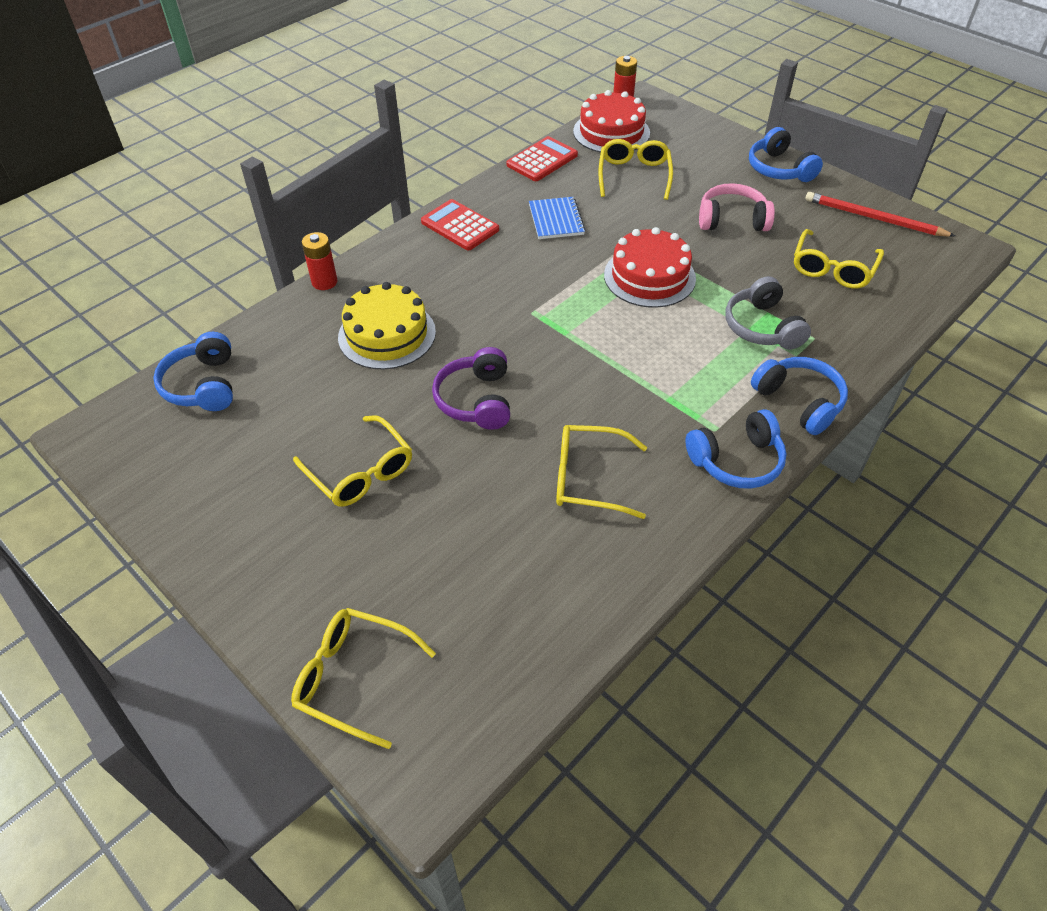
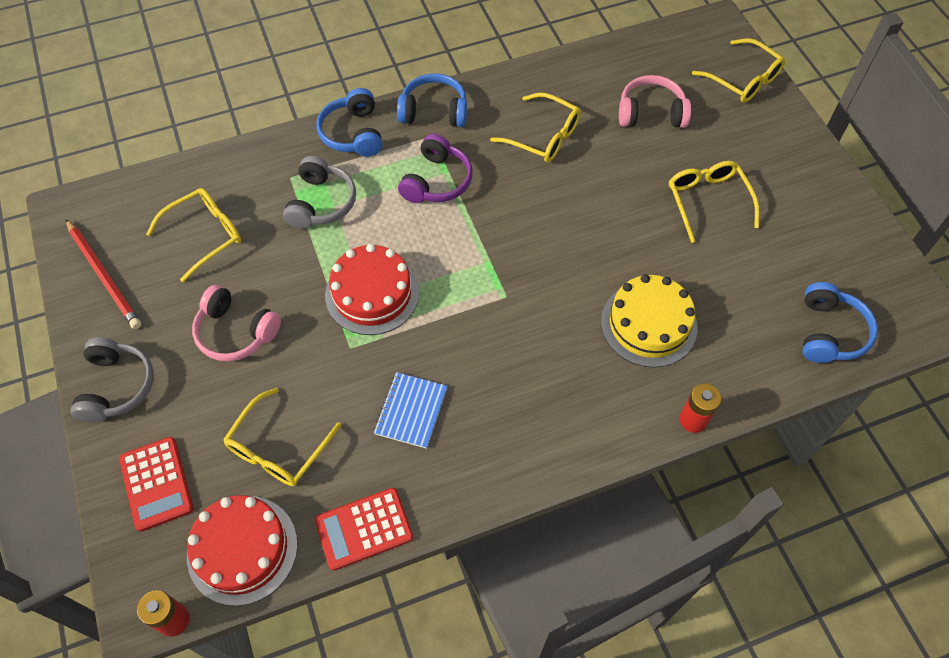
camera: 155 degrees left, 10 degrees up
red calculator [421,199,499,250] -> red calculator moved to [119,437,194,532]
purple headphones [432,347,510,430] -> purple headphones moved to [398,134,473,203]
blue headphones [749,127,823,182] -> grey headphones [71,337,154,422]
none -> pink headphones [619,75,691,128]

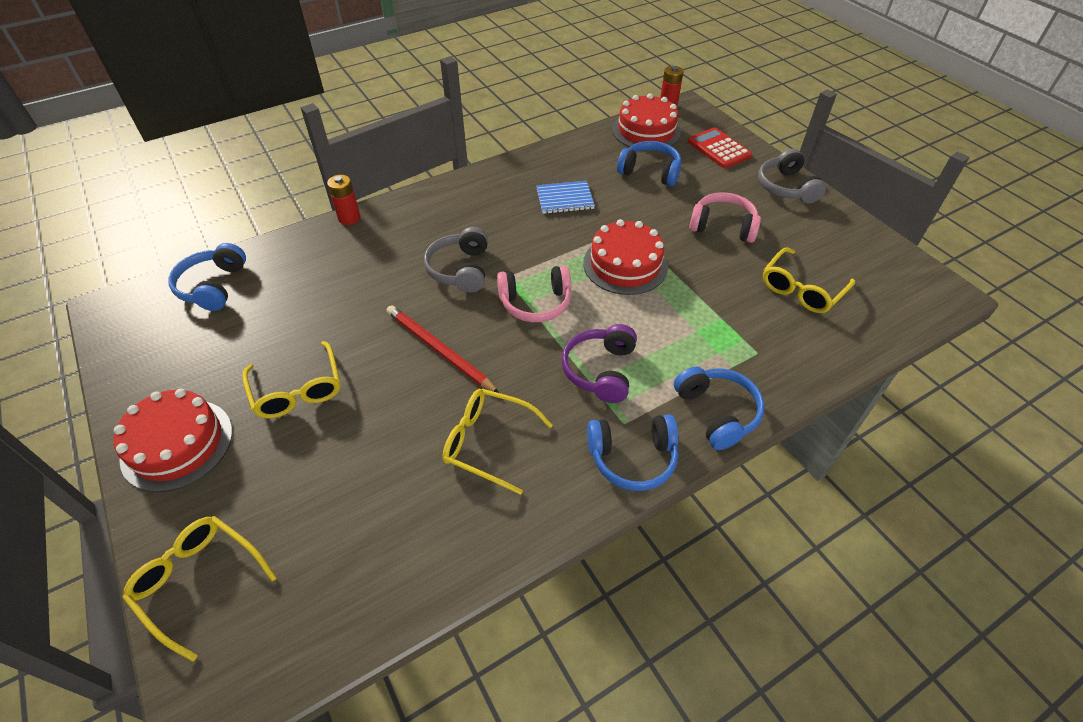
camera: 170 degrees right, 10 degrees down
red pencil [66,219,141,329] -> red pencil moved to [387,305,499,393]
yellow glasses [223,387,342,486] -> blue headphones [617,141,681,186]
grey headphones [283,156,356,229] -> grey headphones moved to [424,227,488,293]
red calculator [315,488,413,571] -> none
blue notebook [374,372,448,449] -> blue notebook turned 75 degrees clockwise [536,181,595,214]
yellow cake [601,274,697,368] -> none
pink headphones [619,75,691,128] -> pink headphones moved to [497,265,571,322]
none -> red cake [113,389,232,492]

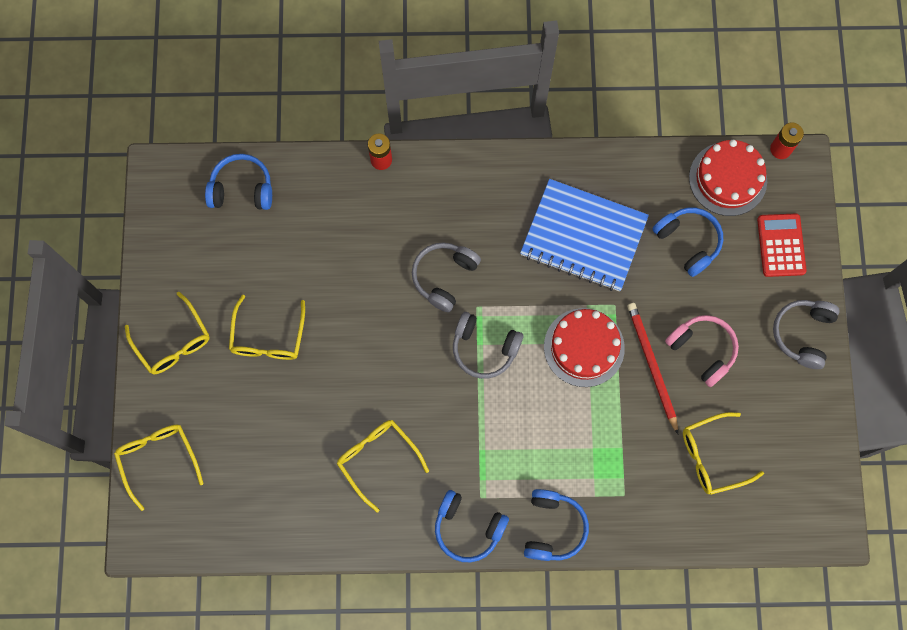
camera: 30 degrees right, 25 degrees up
red cake [113,389,232,492] -> yellow glasses [125,292,210,374]
blue headphones [168,243,246,311] -> blue headphones turned 60 degrees clockwise [205,154,272,210]
red pencil [387,305,499,393] -> red pencil moved to [627,303,678,434]
pink headphones [497,265,571,322] -> grey headphones [453,312,523,379]
blue notebook [536,181,595,214] -> blue notebook [520,179,649,291], size x1.97
purple headphones [561,324,637,403] -> none

